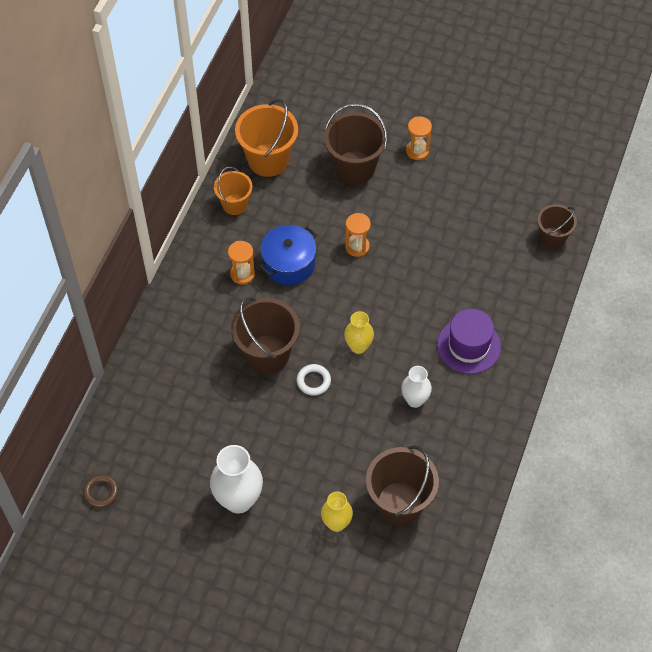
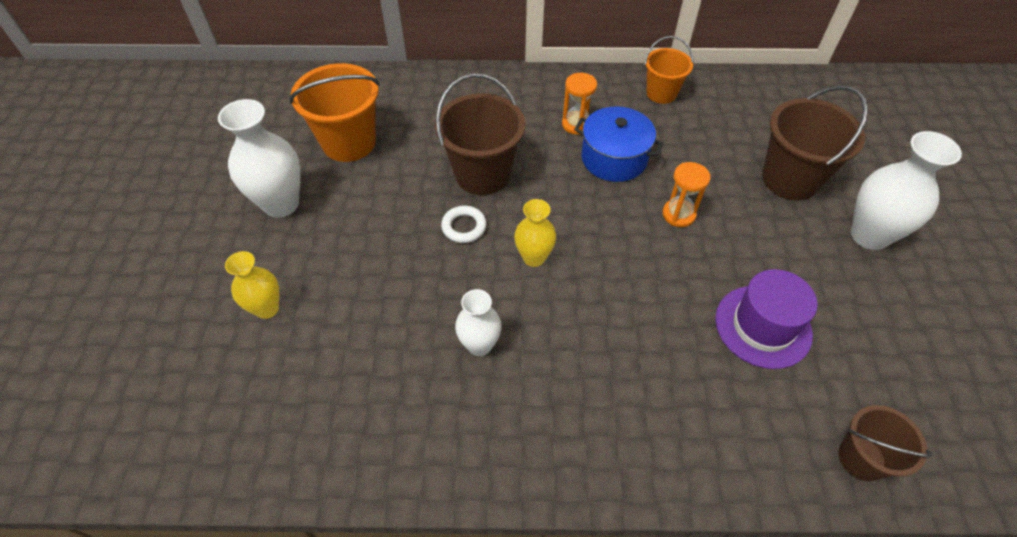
camera: 70 degrees right, 5 degrees down
brown ring [83,474,119,508] -> none
orange bucket [235,99,298,177] -> orange bucket moved to [289,63,380,162]
brown bucket [366,445,439,526] -> none
orange hourglass [406,116,432,160] -> white vase [851,131,962,250]
purple hat [437,309,501,374] -> purple hat moved to [715,269,818,369]

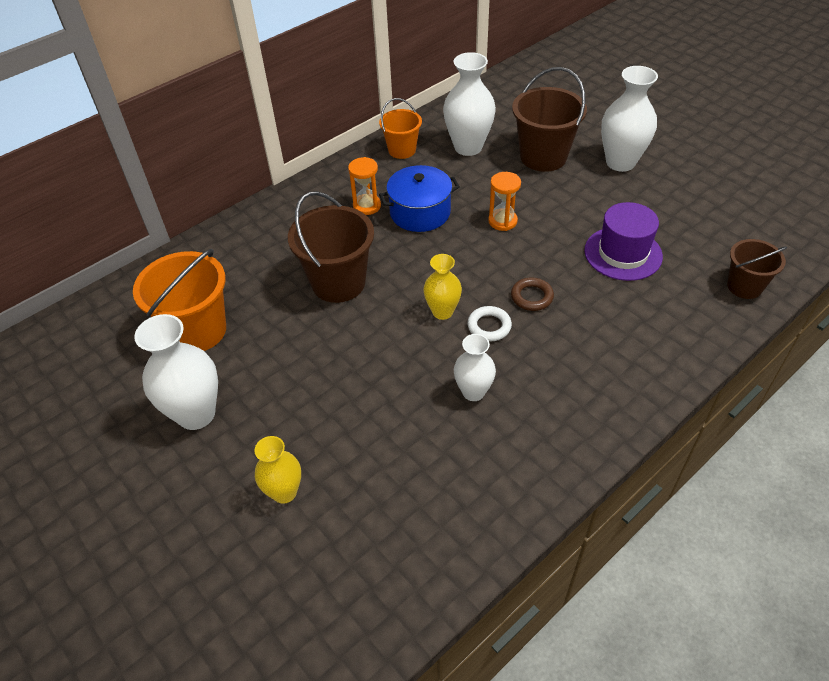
camera: 40 degrees left, 5 degrees down
white ring [441,206,487,243] -> white ring moved to [467,306,512,341]
none -> white vase [443,52,496,156]
none -> brown ring [511,277,554,311]

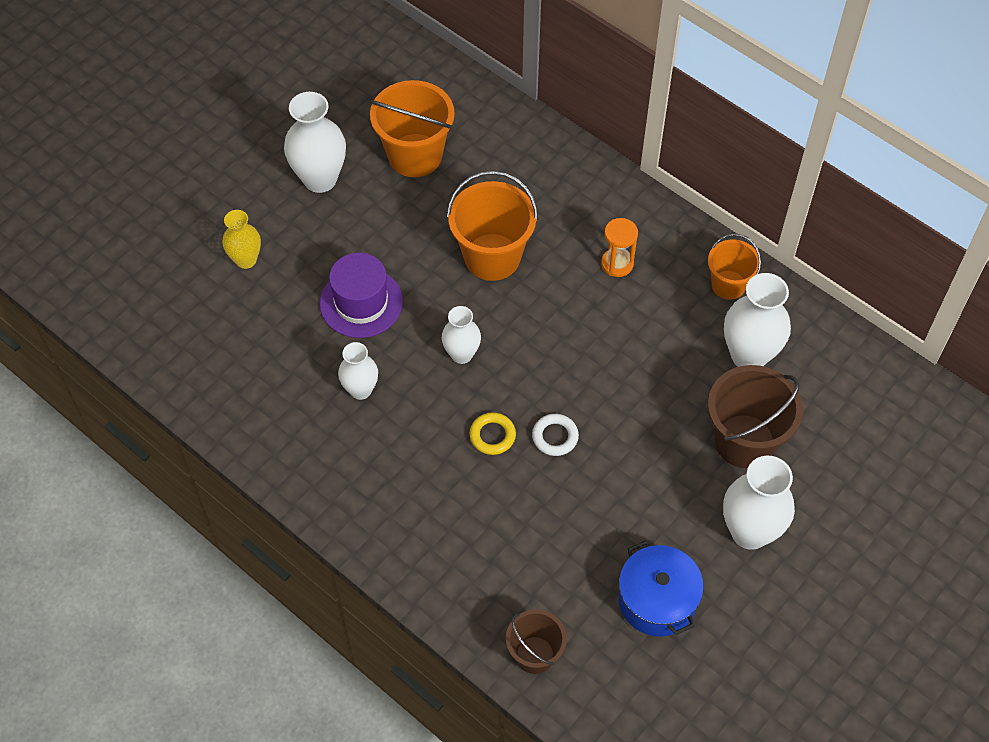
camera: 80 degrees right, 10 degrees up
brown bucket [288,191,374,303] -> orange bucket [447,171,538,281]
blue pot [379,165,460,232] -> blue pot moved to [618,540,704,636]
yellow vase [423,254,462,320] -> white vase [442,306,481,364]
white ring [467,306,512,341] -> white ring moved to [532,414,579,456]
orange hourglass [488,172,521,231] -> none
brown ring [511,277,554,311] -> yellow ring [470,412,516,455]
purple hat [584,202,663,281] -> purple hat moved to [320,253,403,338]

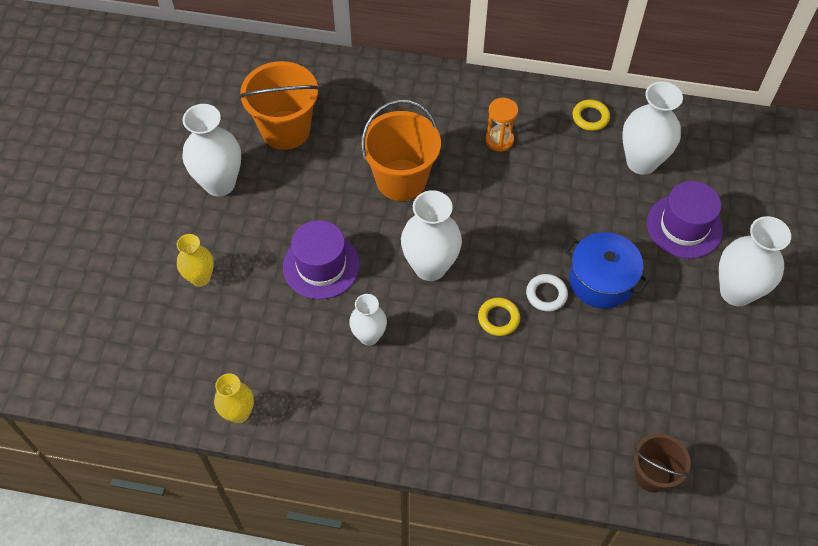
camera: 30 degrees left, 0 degrees up
white vase [442,306,481,364] -> white vase [401,190,462,281], size x1.66
blue pot [618,540,704,636] -> blue pot moved to [565,232,649,309]
orange bucket [708,233,761,300] -> yellow ring [572,100,610,131]
brown bucket [708,365,803,468] -> purple hat [647,181,723,259]
none -> yellow vase [214,373,254,423]

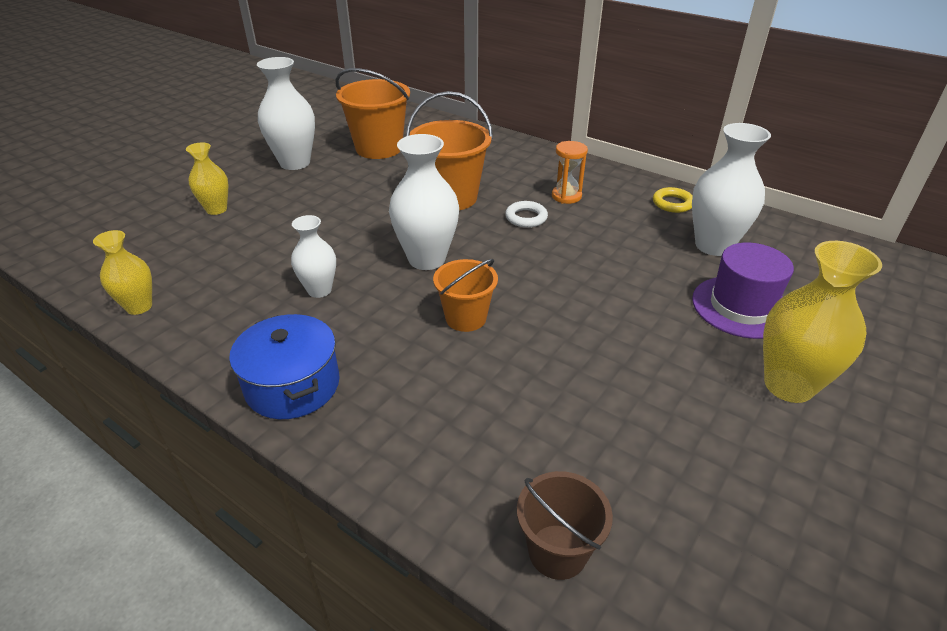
camera: 25 degrees right, 20 degrees down
purple hat [283,220,360,299] -> none
yellow ring [478,297,520,336] -> orange bucket [433,259,498,332]
white ring [526,274,568,312] -> white ring moved to [505,201,548,228]
blue pot [565,232,649,309] -> blue pot moved to [229,314,340,419]
white vase [719,216,791,306] -> yellow vase [763,241,882,403]

